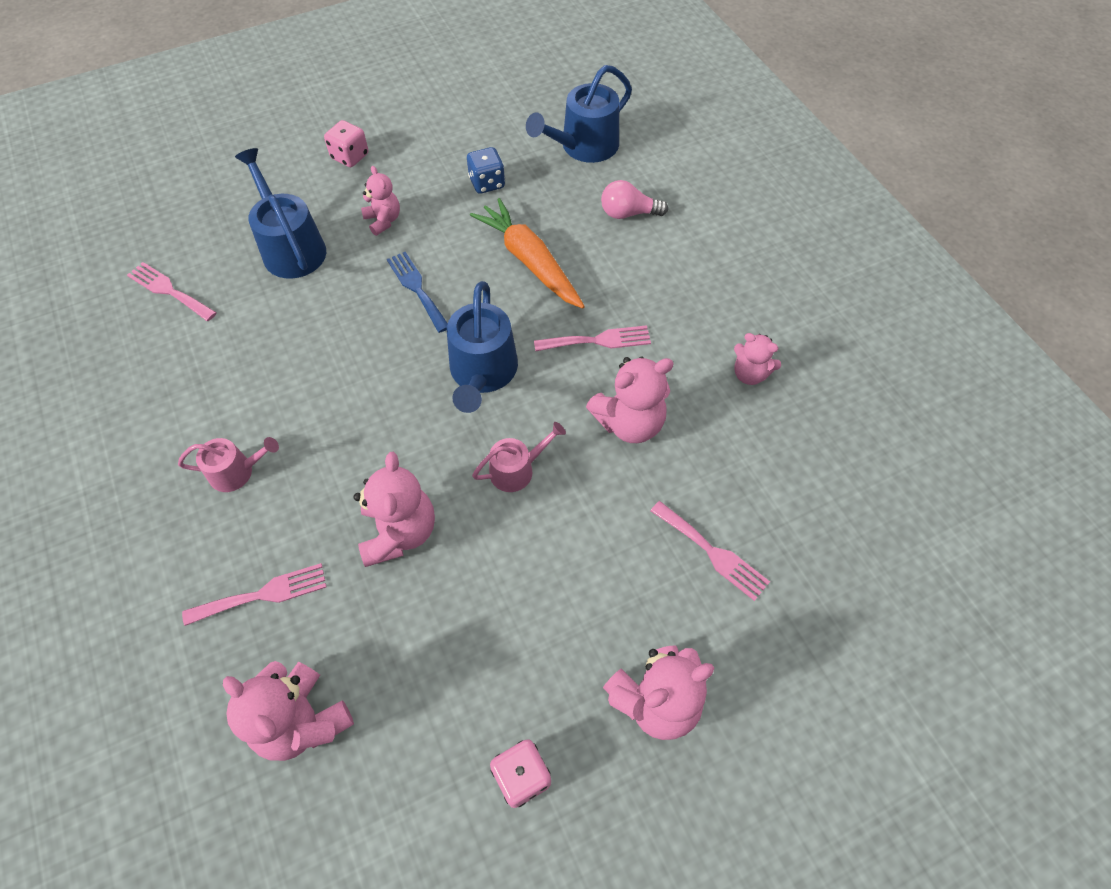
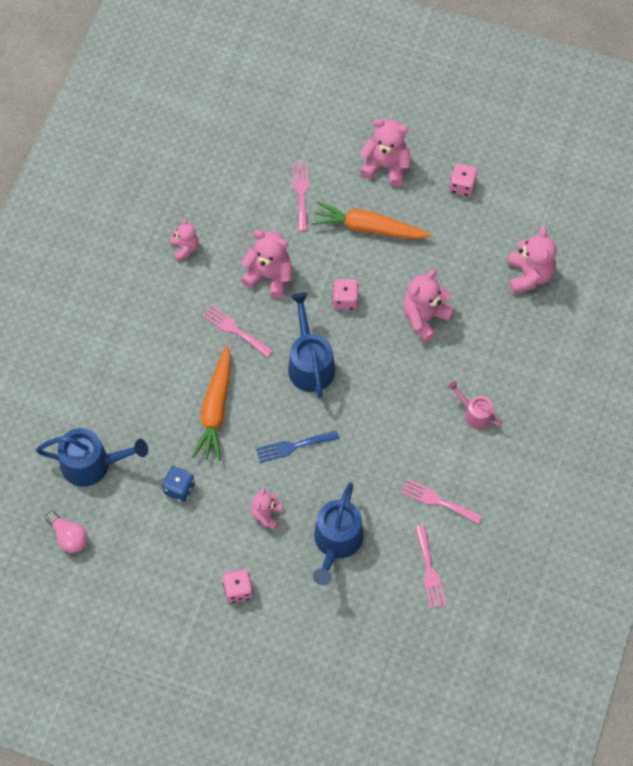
camera: 135 degrees left, 5 degrees up
pink fork [182,563,327,626] -> pink fork moved to [400,479,482,524]
blue fork [387,252,448,333] -> blue fork turned 60 degrees clockwise [256,430,339,463]
blue watering can [447,281,518,413] -> blue watering can turned 60 degrees counterclockwise [288,293,335,398]
pink watering can [472,422,566,492] -> pink dice [332,279,359,310]
pink light bulb [601,180,668,219] -> pink light bulb moved to [46,511,88,553]
none -> orange carrot [312,201,432,239]

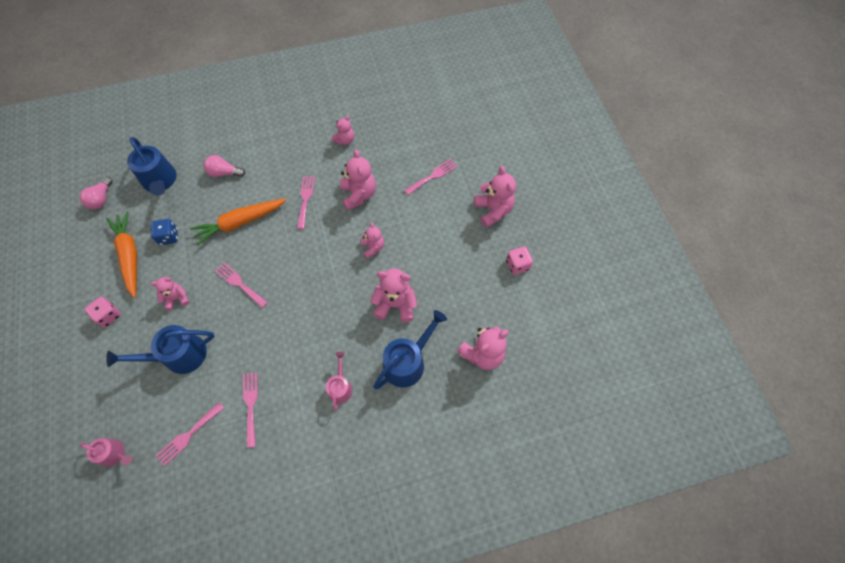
camera: 55 degrees right, 0 degrees up
blue fork [256,430,339,463] -> pink fork [215,262,268,308]
blue watering can [288,293,335,398] -> blue watering can moved to [373,310,447,389]
orange carrot [312,201,432,239] -> orange carrot moved to [106,211,137,298]
pink dice [332,279,359,310] -> pink teddy bear [361,223,384,258]
none -> pink watering can [79,438,132,467]
none -> pink light bulb [203,155,245,177]

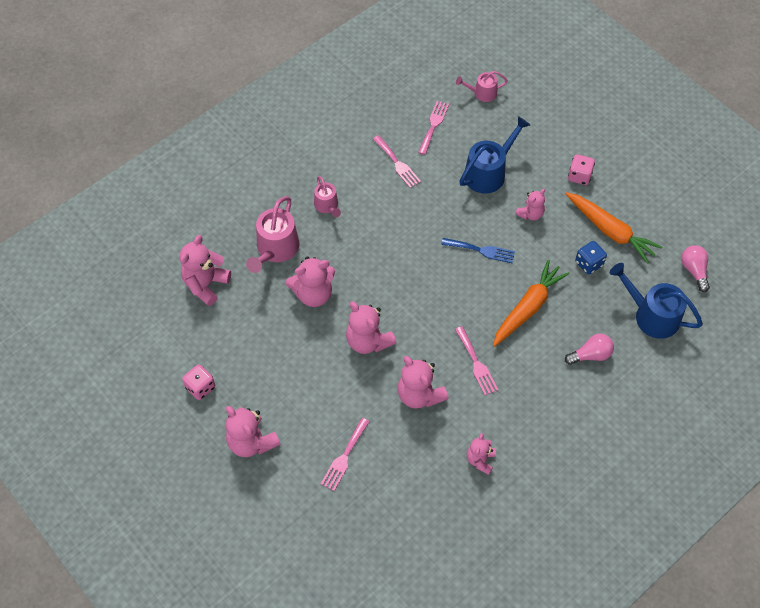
camera: 155 degrees right, 5 degrees down
pink fork [215,262,268,308] -> blue fork [441,238,515,263]
pink teddy bear [361,223,384,258] -> pink teddy bear [346,301,396,354], size x1.64
blue watering can [373,310,447,389] -> pink watering can [246,196,299,273]

